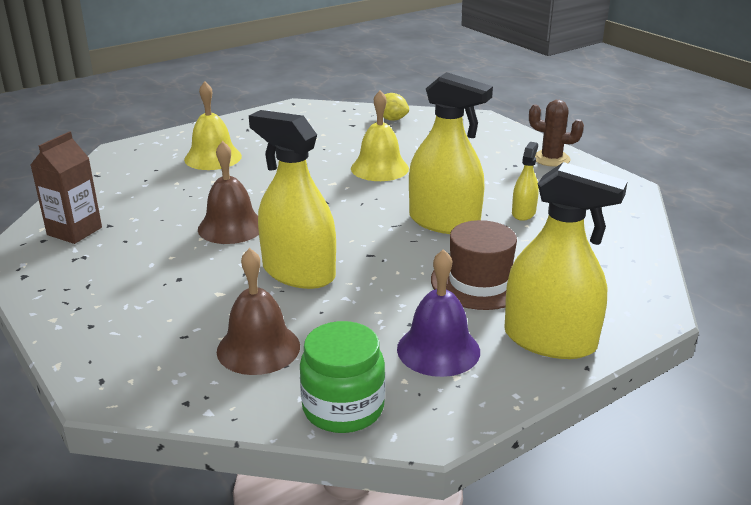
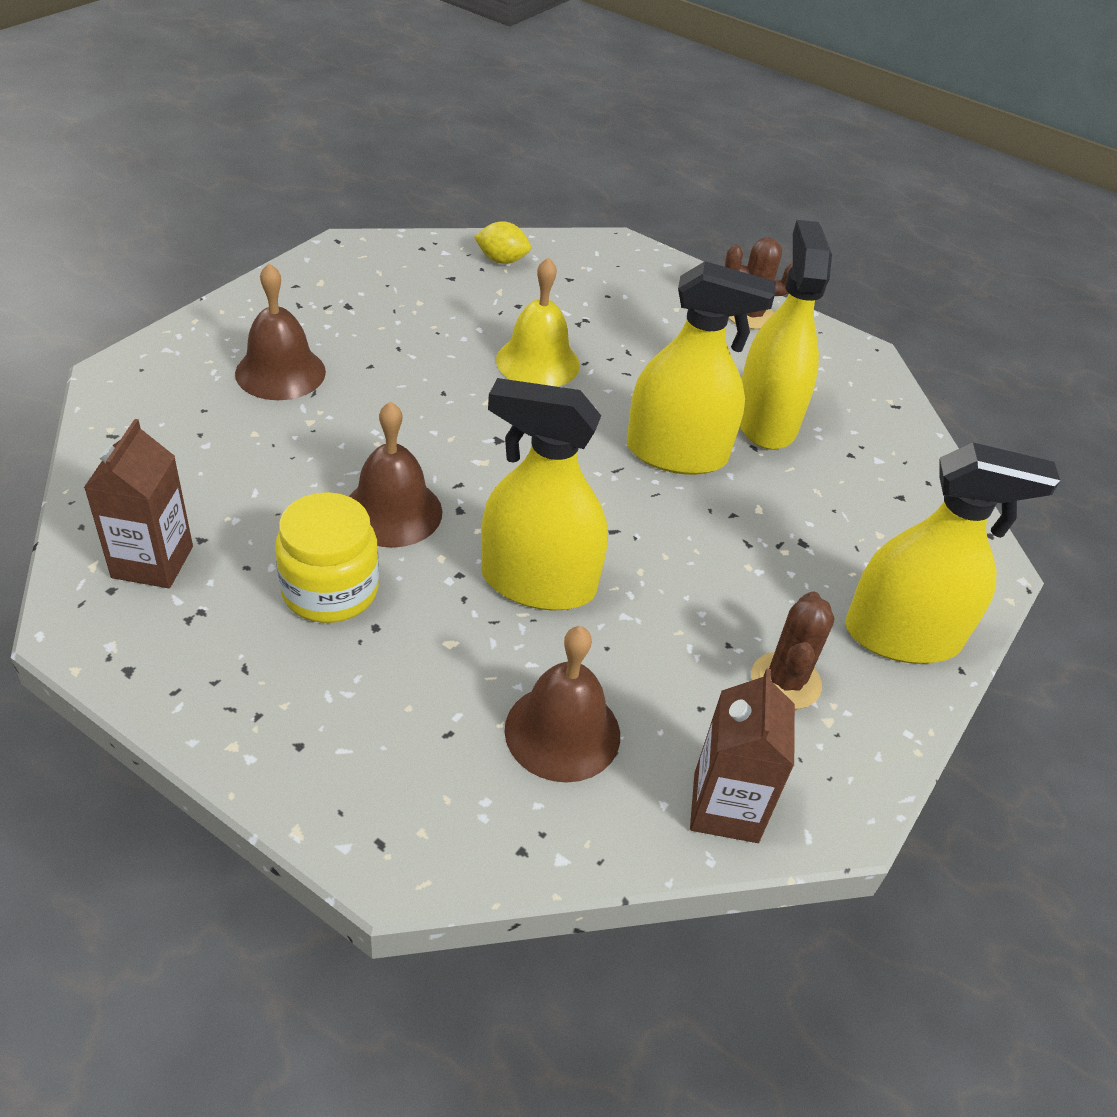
camera: 25 degrees left, 15 degrees up
yellow bell [184,81,242,170] -> brown bell [235,263,326,400]
green jar [300,321,385,433] -> brown carton [690,668,795,843]
purple bell [397,249,480,377] -> brown cactus [751,591,834,709]
brown hat [431,220,517,310] -> none
yellow spray bottle [512,142,539,221] -> yellow spray bottle [740,220,832,450], size x2.05
none -> yellow jar [275,492,379,623]

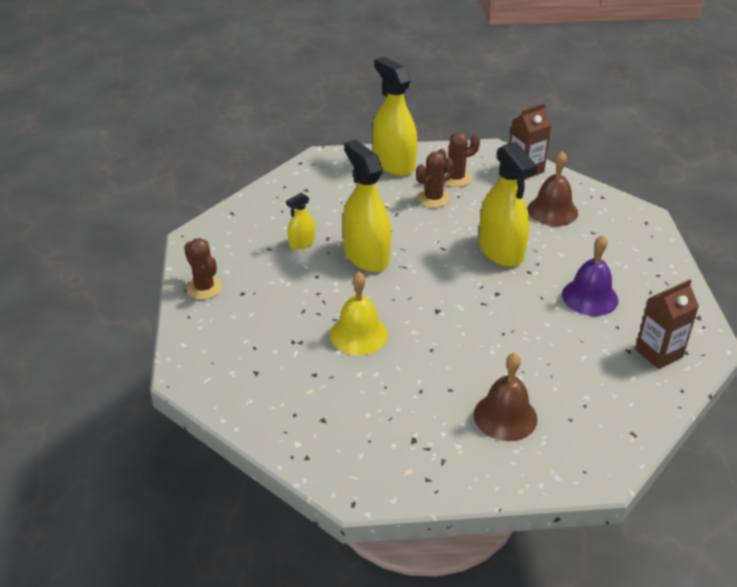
camera: 125 degrees left, 5 degrees down
yellow jar [275,492,379,623] -> purple bell [562,235,618,316]
brown bell [349,401,443,548] -> none
yellow lemon [474,221,531,264] -> none
yellow spray bottle [740,220,832,450] -> yellow spray bottle [286,193,315,250], size x0.49
none -> brown cactus [416,151,455,208]

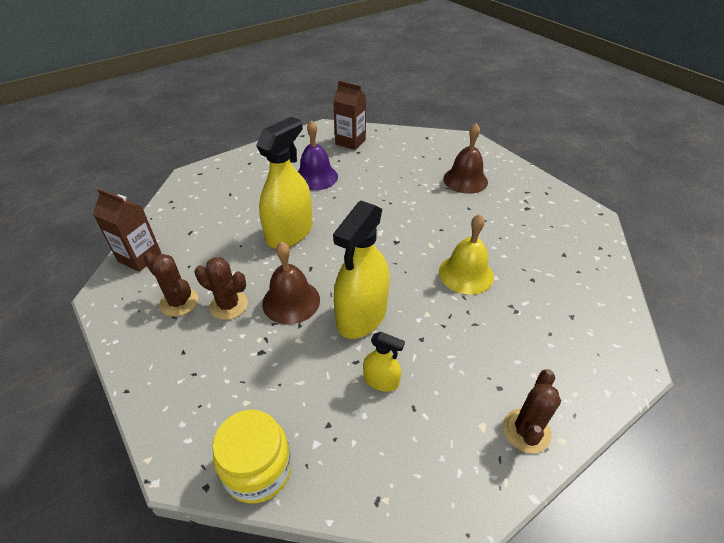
camera: 120 degrees left, 5 degrees up
yellow spray bottle [373,56,417,176] -> none
brown bell [528,151,578,226] -> brown bell moved to [262,241,320,324]
none -> yellow jar [212,410,292,503]

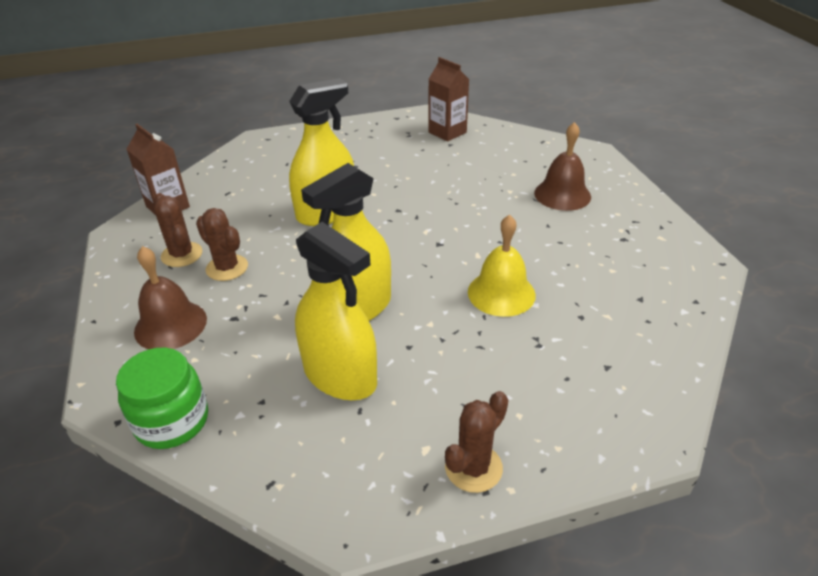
camera: 20 degrees right, 5 degrees down
yellow jar [212,410,292,503] -> green jar [116,348,208,449]
brown bell [262,241,320,324] -> brown bell moved to [134,246,207,349]
purple bell [298,120,338,190] -> none
yellow spray bottle [363,332,405,392] -> yellow spray bottle [295,222,377,400], size x2.05

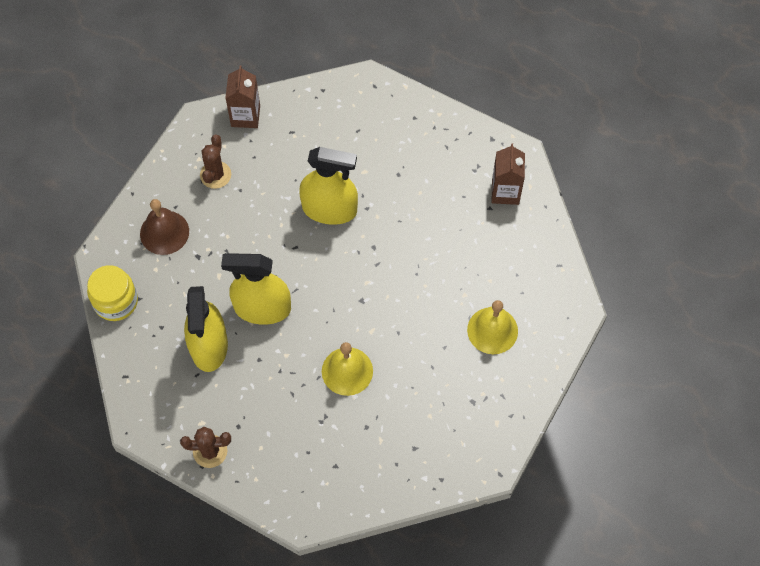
camera: 45 degrees right, 25 degrees up
green jar [116,348,208,449] -> yellow jar [87,265,138,321]
brown cactus [196,208,248,281] -> none
brown bell [534,122,591,211] -> yellow bell [467,300,518,354]

